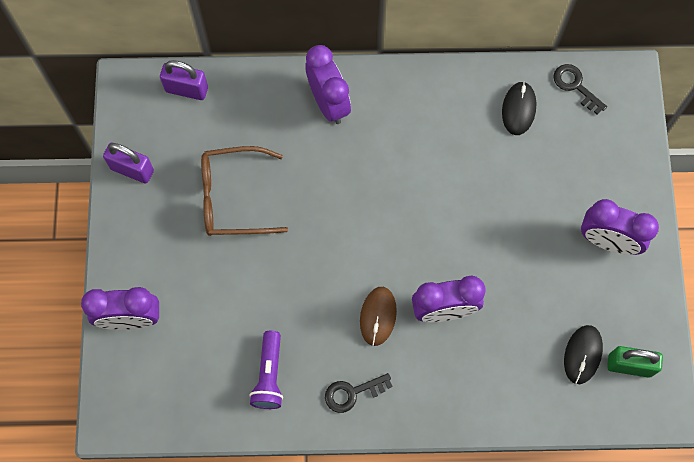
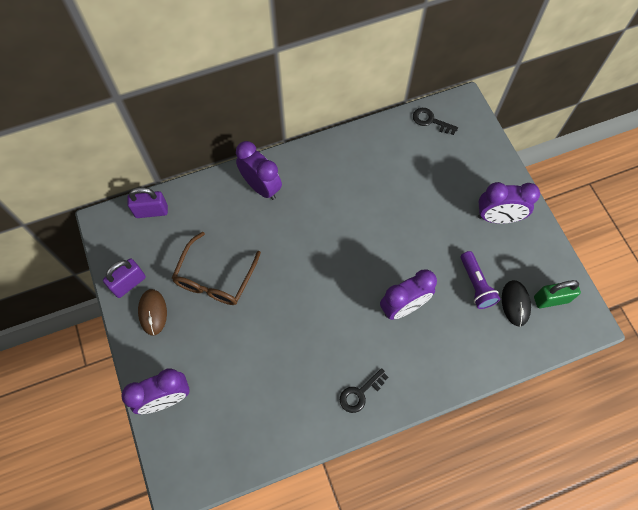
camera: 20 degrees left, 5 degrees down
purple padlock [103,142,154,183] -> purple padlock turned 45 degrees counterclockwise [103,258,146,298]
brown glasses [201,146,288,236] -> brown glasses turned 45 degrees counterclockwise [172,232,261,305]
purple flashlight [249,331,283,409] -> purple flashlight moved to [461,251,500,309]
brown mouse [360,287,397,346] -> brown mouse moved to [138,289,167,336]
black mouse [502,82,536,135] -> none

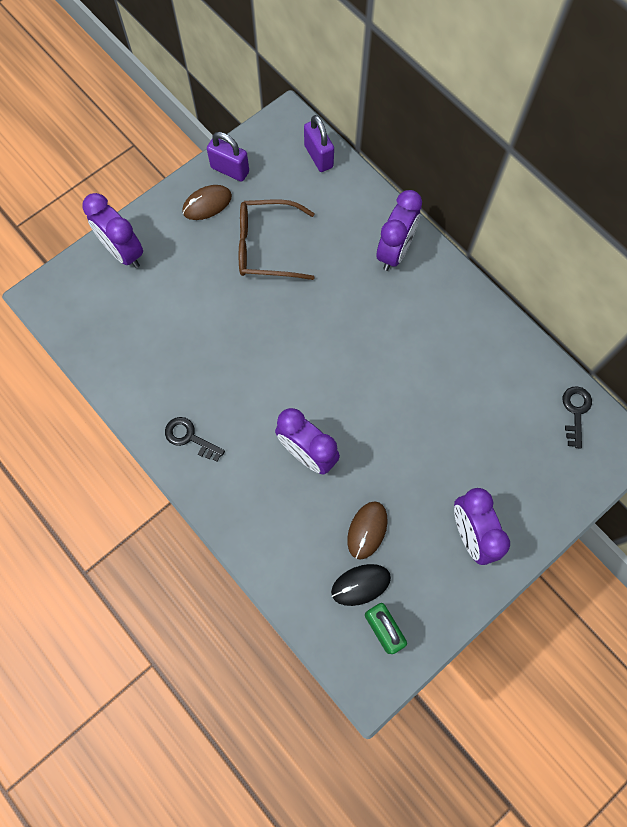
camera: 70 degrees right, 5 degrees up
purple flashlight [461,251,500,309] -> brown mouse [347,501,388,560]

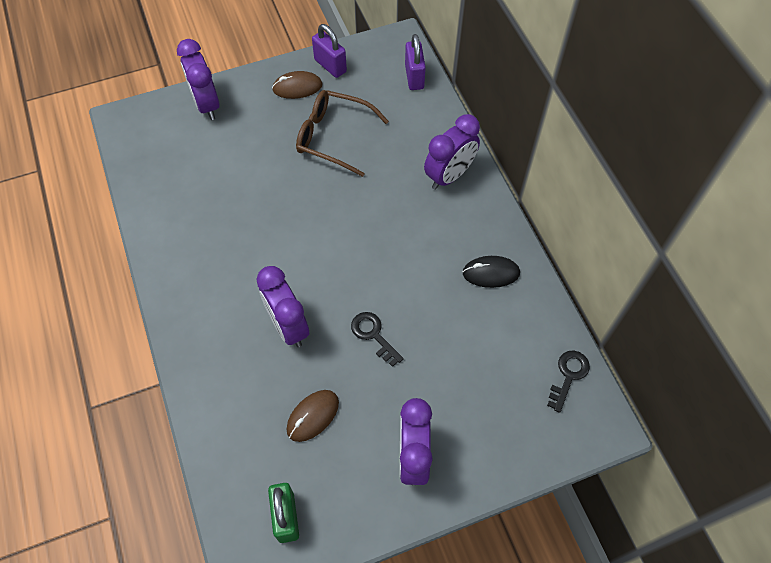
camera: 20 degrees right, 10 degrees down
black key [165,417,225,462] -> black key moved to [351,312,404,367]
black mouse [331,564,391,606] -> black mouse moved to [463,256,520,288]

